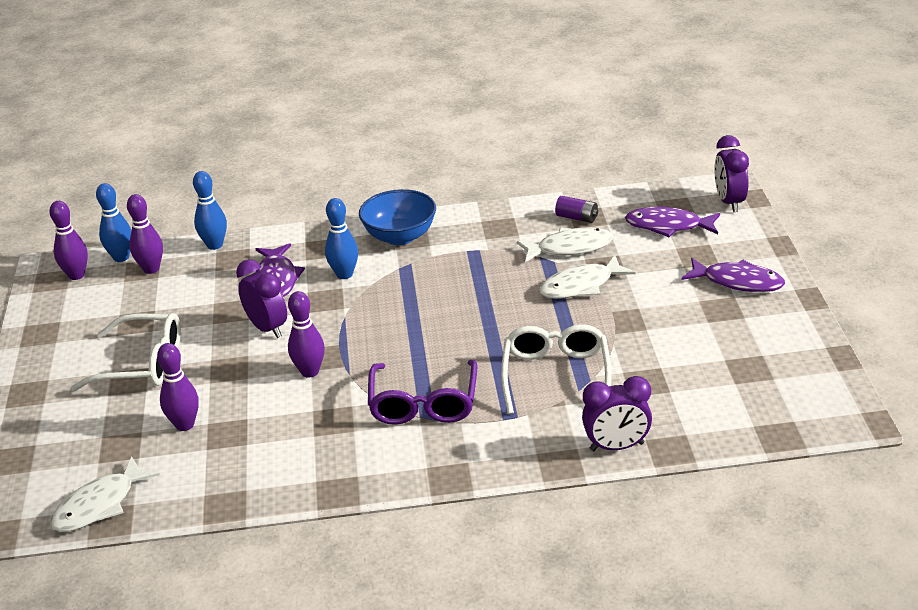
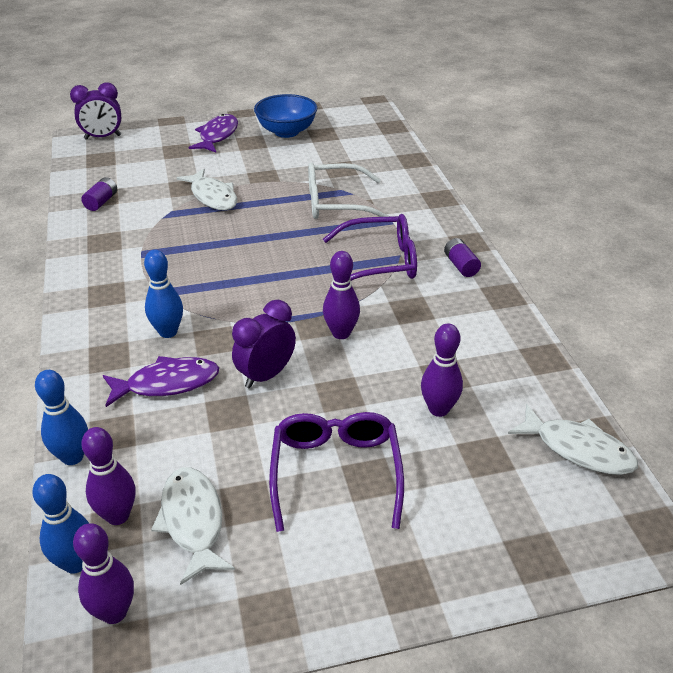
camera: 100 degrees left, 5 degrees up
white glasses [71,313,181,392] -> purple glasses [269,412,404,532]
blue bowl [359,189,436,245] -> blue bowl moved to [254,94,317,138]
white fish [517,228,613,263] -> white fish moved to [151,467,235,585]
purple clock [582,376,652,451] -> none
purple fish [625,207,720,237] -> none
none -> purple battery [444,238,481,277]

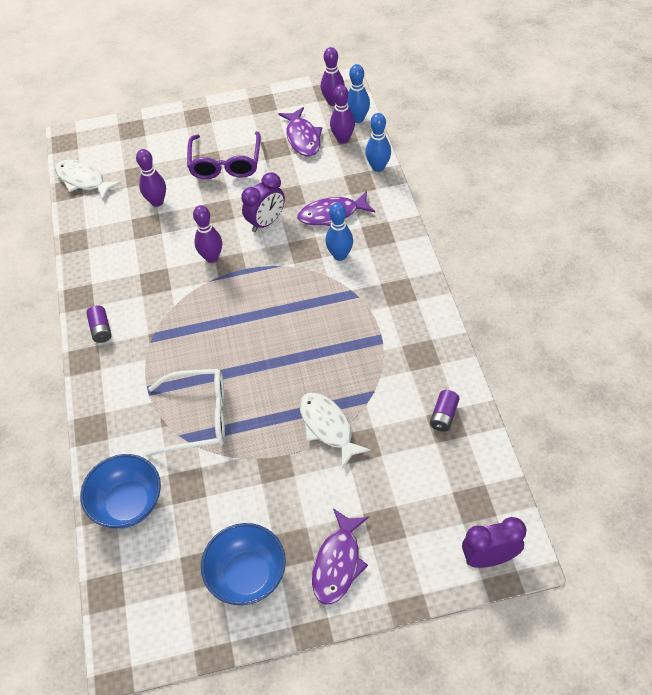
camera: 175 degrees left, 15 degrees up
white fish [151,467,235,585] -> purple fish [278,107,322,157]
purple glasses [323,214,417,287] -> none
none -> blue bowl [81,454,161,529]

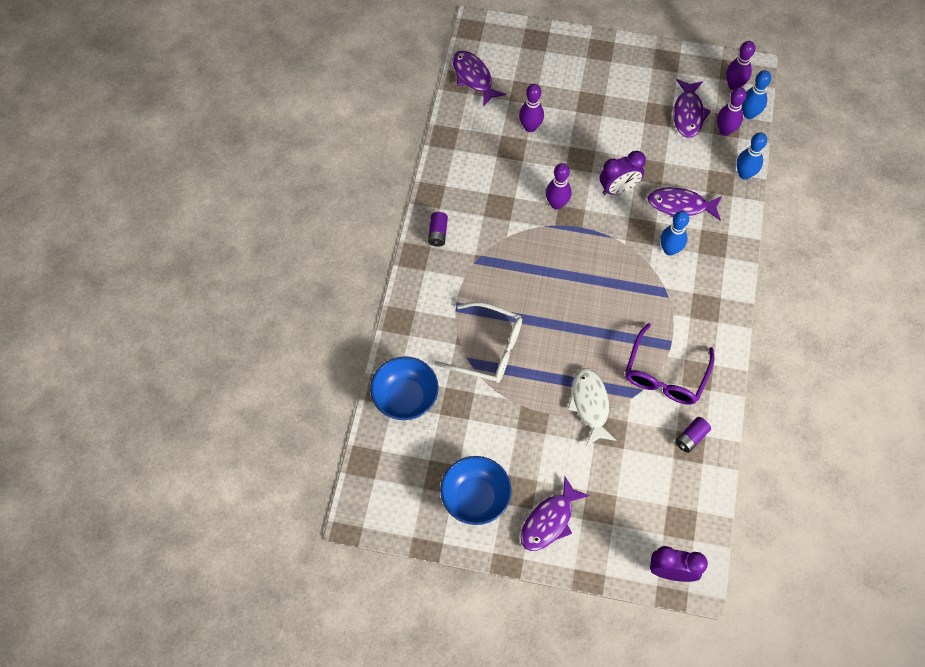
camera: 20 degrees right, 10 degrees up
white fish [55,160,121,200] -> purple fish [453,50,506,107]
purple glasses [187,131,261,179] -> purple glasses moved to [625,323,714,405]

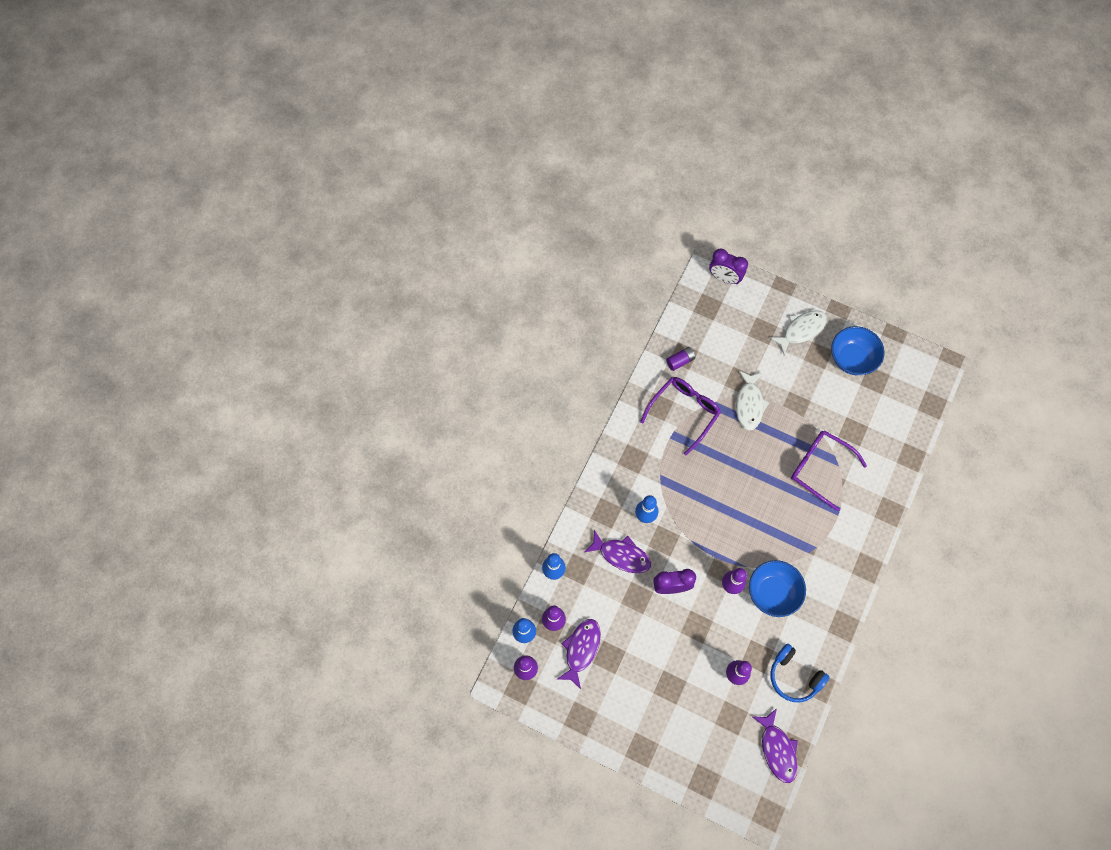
camera: 165 degrees left, 5 degrees up
blue bowl [370,356,439,420] -> blue bowl moved to [749,560,806,617]
purple battery [428,212,448,247] -> none
white glasses [434,302,522,383] -> purple glasses [791,430,867,511]
purple fish [521,477,590,551] -> white fish [769,310,827,355]
none -> blue headphones [770,644,829,702]

